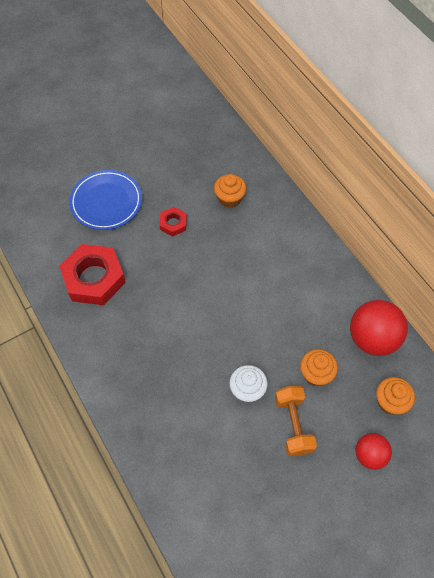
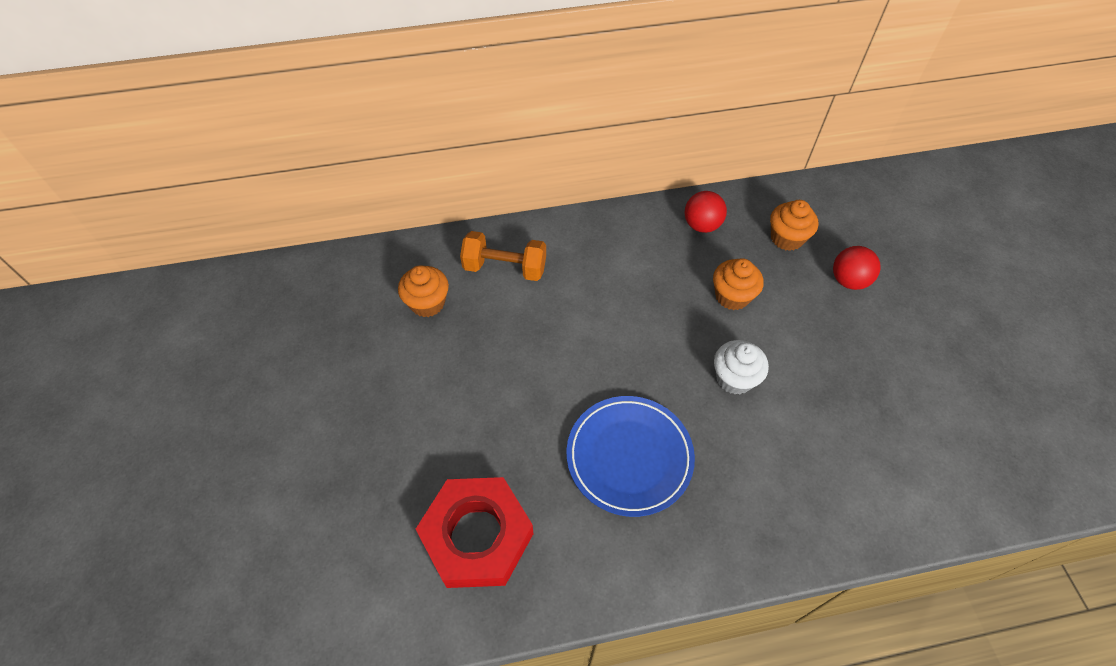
camera: 70 degrees left, 5 degrees down
blue plate [69,170,142,230] -> blue plate moved to [567,396,695,517]
red nut [159,207,187,237] -> none
orange dumbbell [275,386,317,456] -> orange dumbbell moved to [460,231,546,281]
red ball [350,300,408,356] -> red ball [685,191,727,233], size x0.59

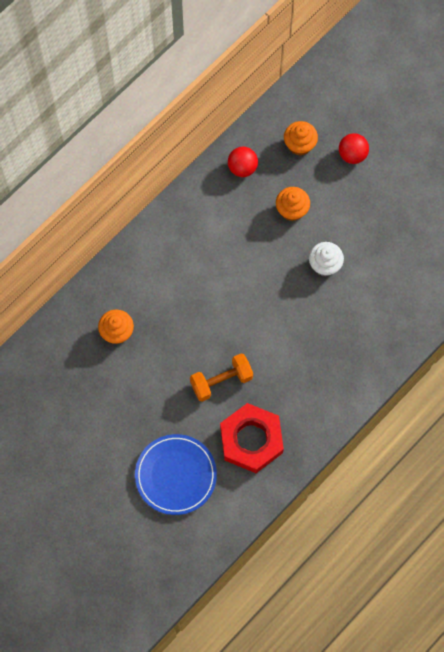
camera: 35 degrees left, 15 degrees up
orange dumbbell [460,231,546,281] -> orange dumbbell moved to [190,353,253,402]
blue plate [567,396,695,517] -> blue plate moved to [135,434,217,515]

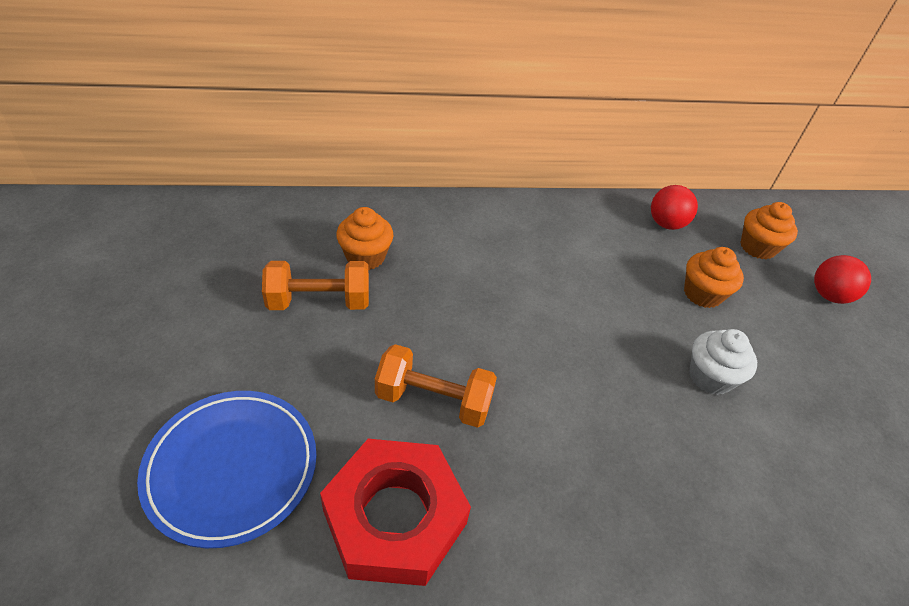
camera: 35 degrees right, 25 degrees down
none -> orange dumbbell [262,261,369,310]

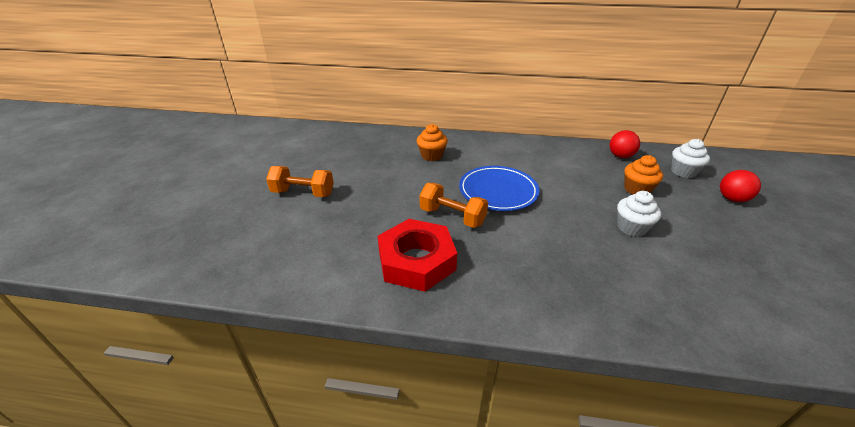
camera: 20 degrees right, 10 degrees down
blue plate [137,391,317,548] -> blue plate moved to [459,166,539,211]
orange dumbbell [262,261,369,310] -> orange dumbbell moved to [266,166,334,197]
orange cupcake [740,202,798,260] -> white cupcake [671,139,710,178]

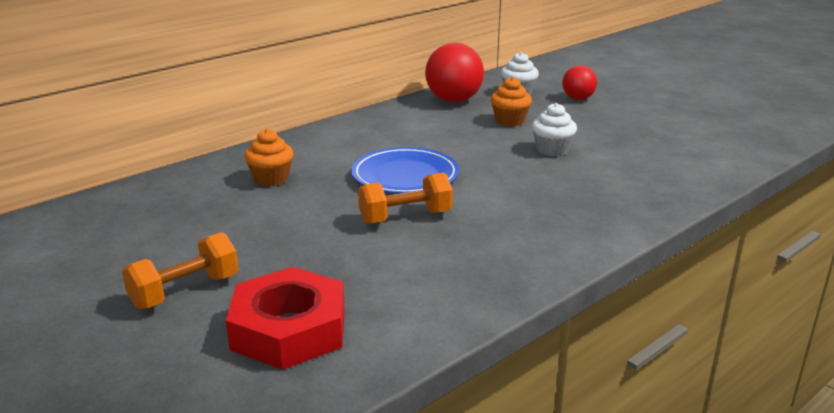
camera: 50 degrees left, 10 degrees down
red nut [378,219,457,292] -> red nut moved to [226,267,345,370]
red ball [610,130,640,158] -> red ball [425,43,484,102], size x1.70

